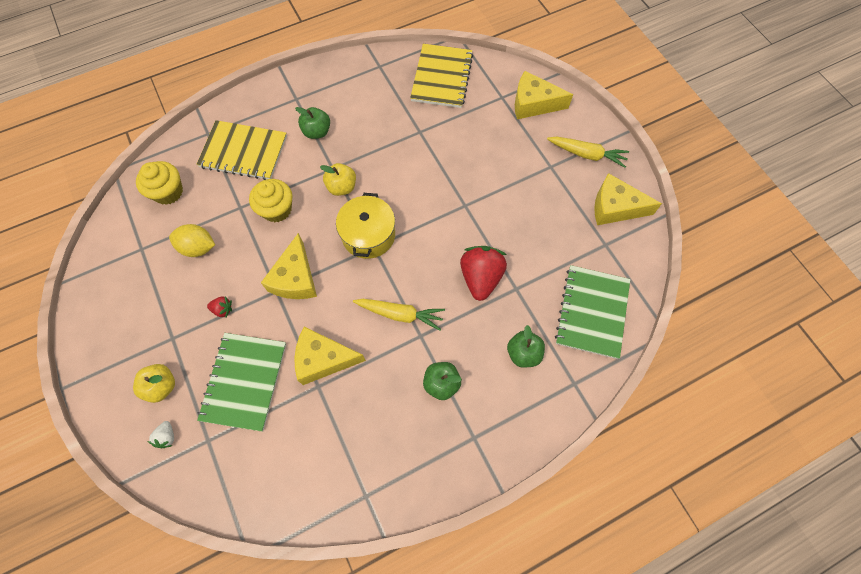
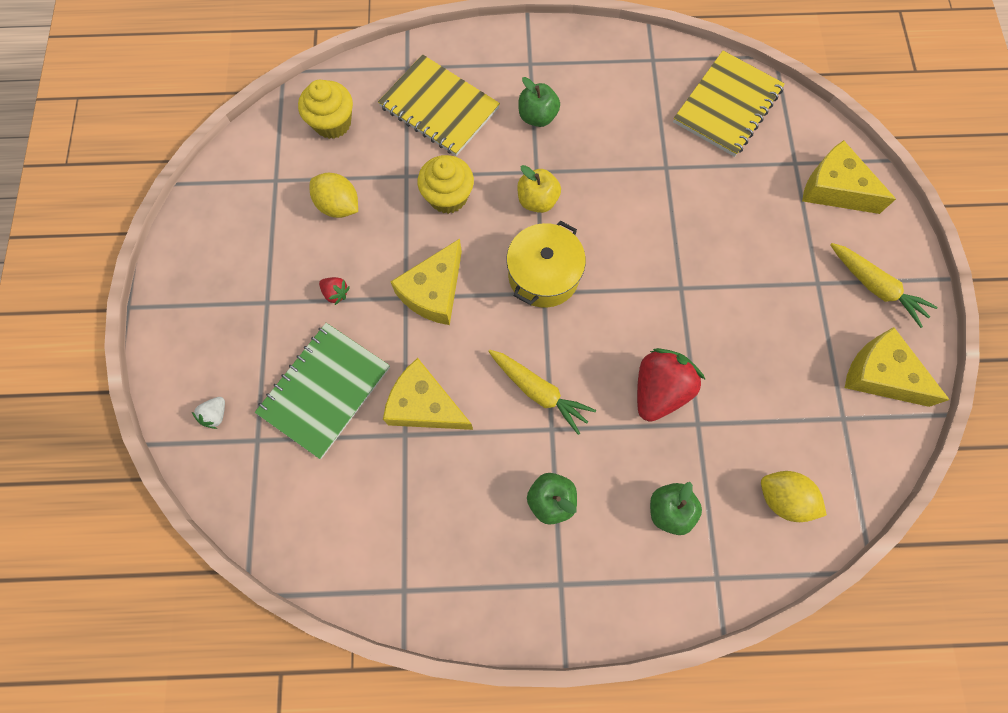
camera: 25 degrees right, 5 degrees up
yellow apple [133,364,175,403] -> none
green notebook [555,265,630,359] -> yellow lemon [761,471,827,522]

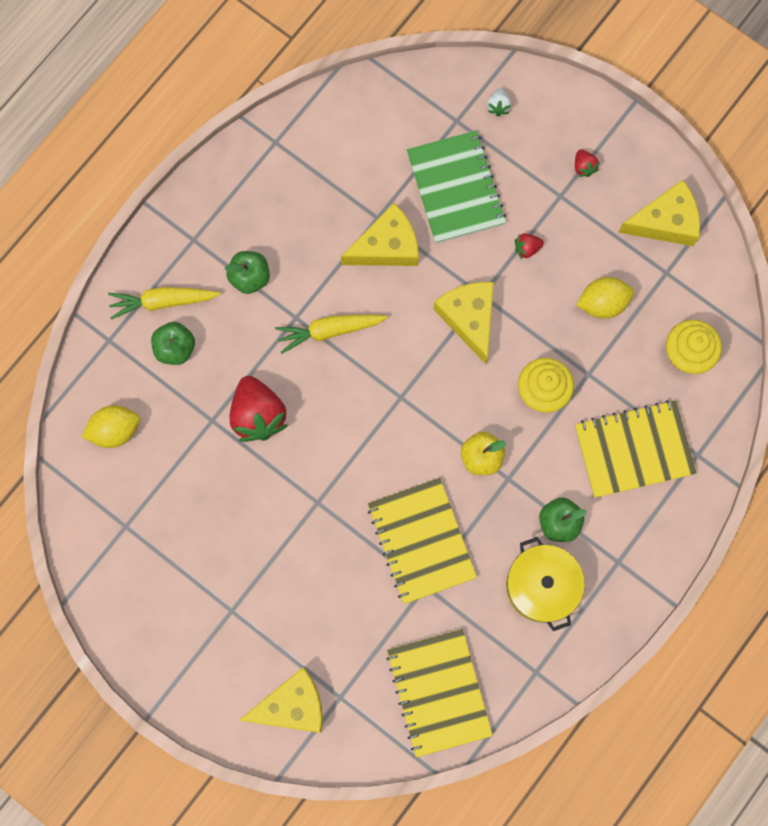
camera: 130 degrees right, 5 degrees up
white strawberry [192,397,225,429] -> white strawberry turned 150 degrees counterclockwise [487,88,511,116]
yellow pot [506,221,586,308] -> yellow pot moved to [506,537,585,631]
yellow carrot [830,243,938,328] -> yellow carrot moved to [108,287,221,320]
yellow cheese [845,327,950,407] -> yellow cheese moved to [618,180,700,246]
none -> yellow notebook [368,478,477,604]
none -> red strawberry [575,149,599,177]

